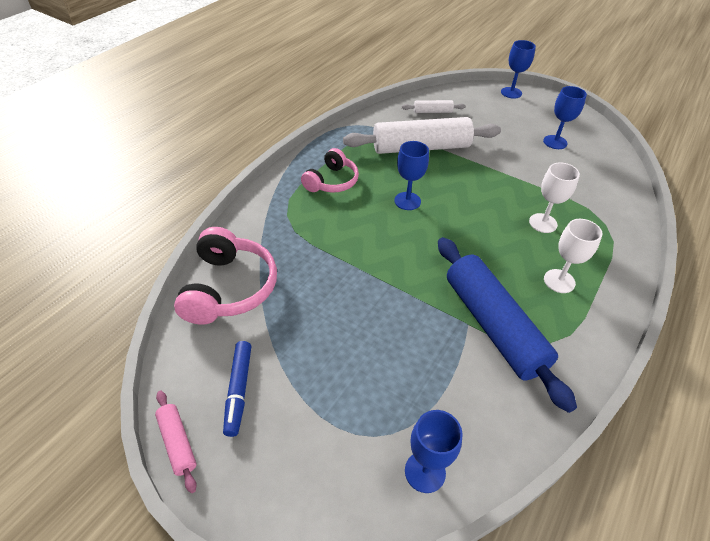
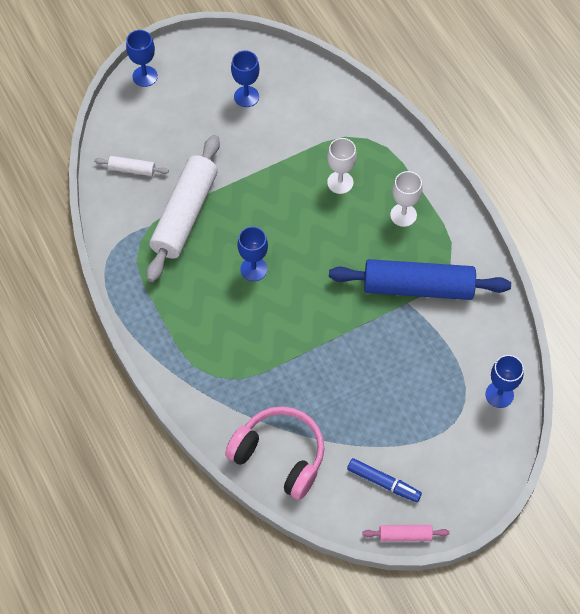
camera: 60 degrees left, 15 degrees up
pink headphones [301,148,359,193] -> none
white rolling pin [402,100,466,113] -> white rolling pin turned 75 degrees clockwise [94,156,169,176]

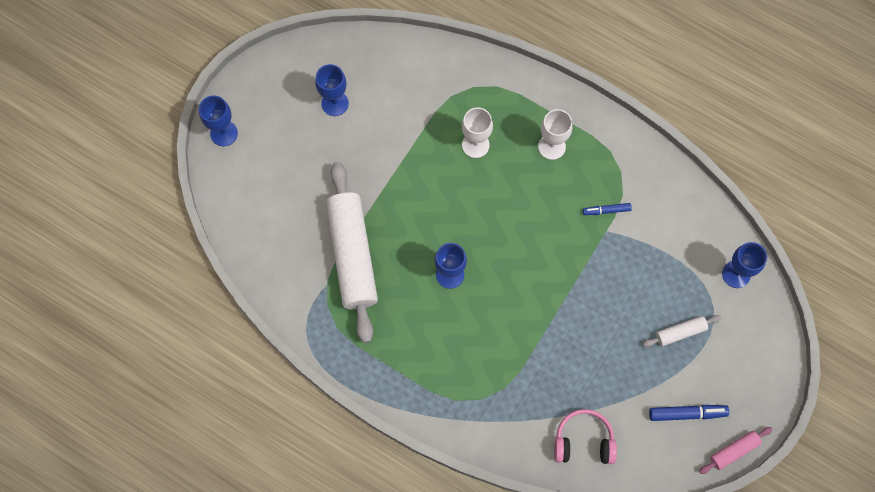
camera: 30 degrees left, 10 degrees up
white rolling pin [94,156,169,176] -> white rolling pin moved to [643,315,721,347]
pink headphones [225,406,324,500] -> pink headphones [554,409,617,464], size x0.66
blue rolling pin [329,259,511,300] -> blue marker [583,203,632,215]

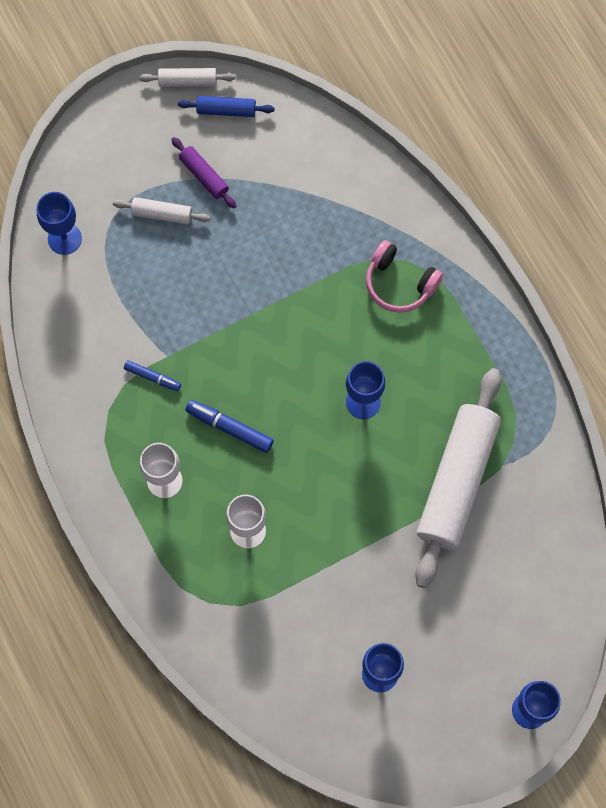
camera: 150 degrees left, 0 degrees up
pink headphones [554,409,617,464] -> pink headphones moved to [366,240,443,313]
blue marker [649,405,729,421] -> blue marker moved to [185,400,274,453]
pink rolling pin [699,427,773,474] -> white rolling pin [139,68,236,87]
none -> purple rolling pin [171,137,236,208]
none -> blue rolling pin [178,96,274,117]

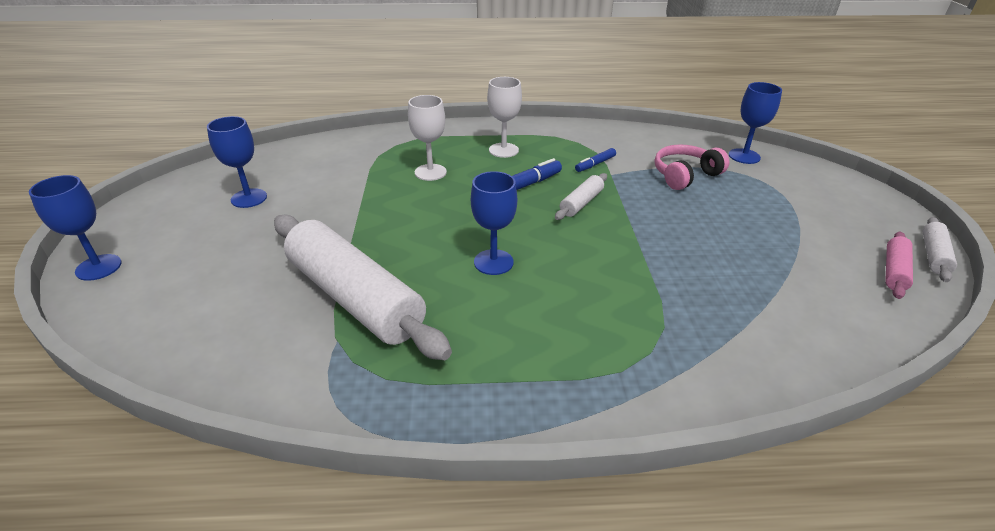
camera: 115 degrees right, 35 degrees down
white rolling pin [113,197,210,224] -> white rolling pin moved to [555,173,607,220]
purple rolling pin [171,137,236,208] -> none
blue rolling pin [178,96,274,117] -> pink rolling pin [885,231,913,299]
pink headphones [366,240,443,313] -> pink headphones moved to [655,145,730,190]

